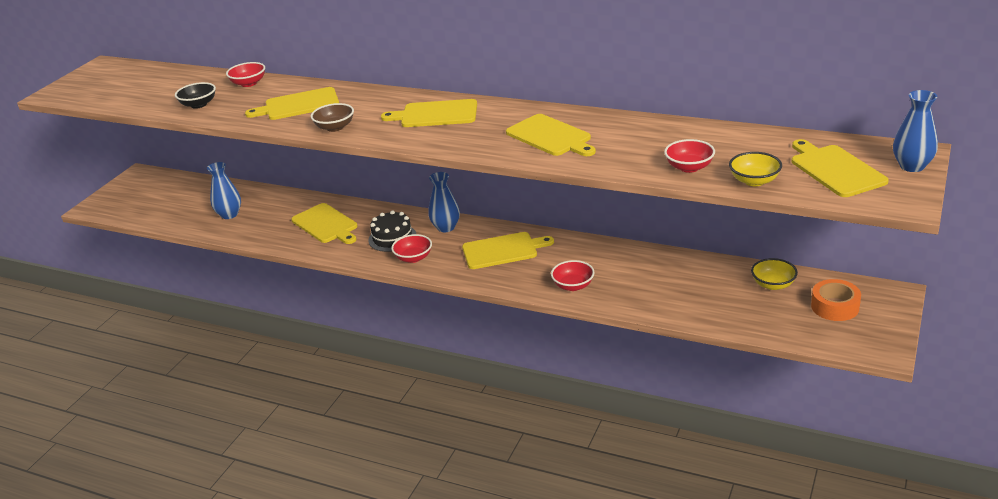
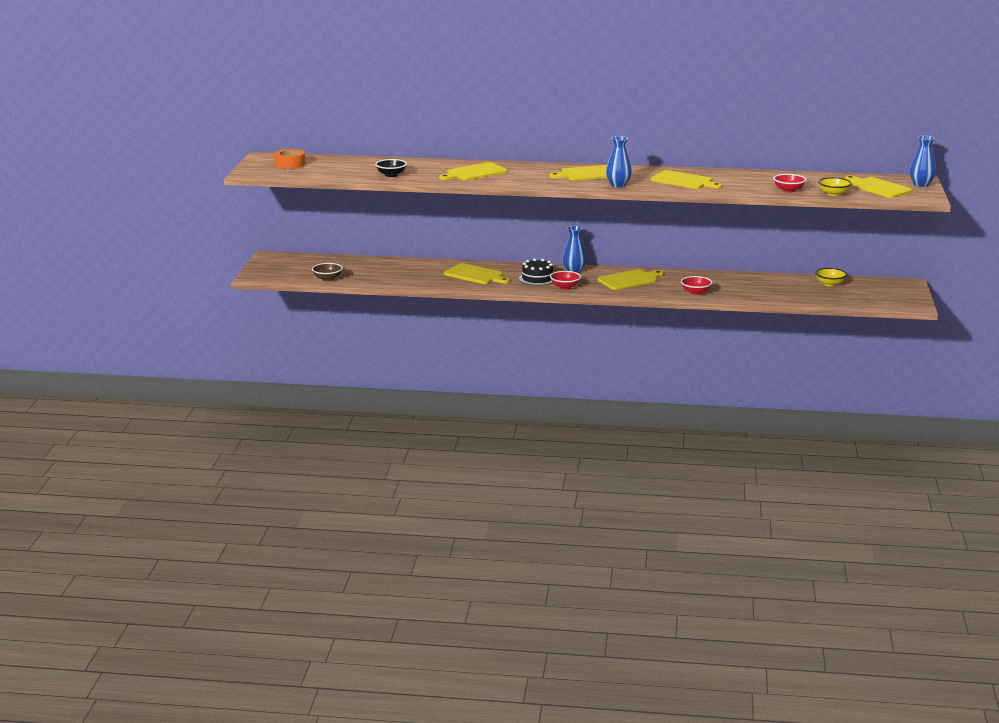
camera: 20 degrees left, 10 degrees down
blue vase [207,162,241,219] -> blue vase moved to [606,136,632,187]
red bowl [226,62,265,87] -> none
brown bowl [311,103,354,132] -> brown bowl moved to [312,263,343,281]
orange tape [811,279,861,321] -> orange tape moved to [274,149,305,169]

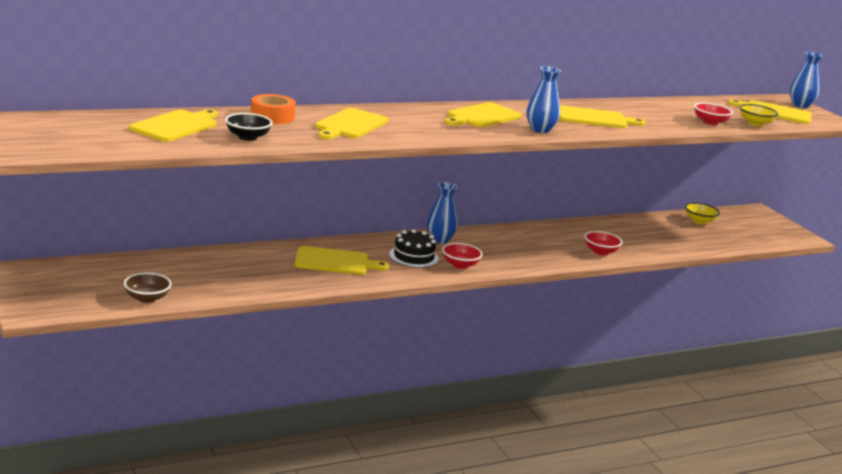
camera: 35 degrees left, 0 degrees up
orange tape [274,149,305,169] -> orange tape moved to [251,94,296,124]
yellow cutting board [597,269,664,290] -> yellow cutting board moved to [129,109,218,142]

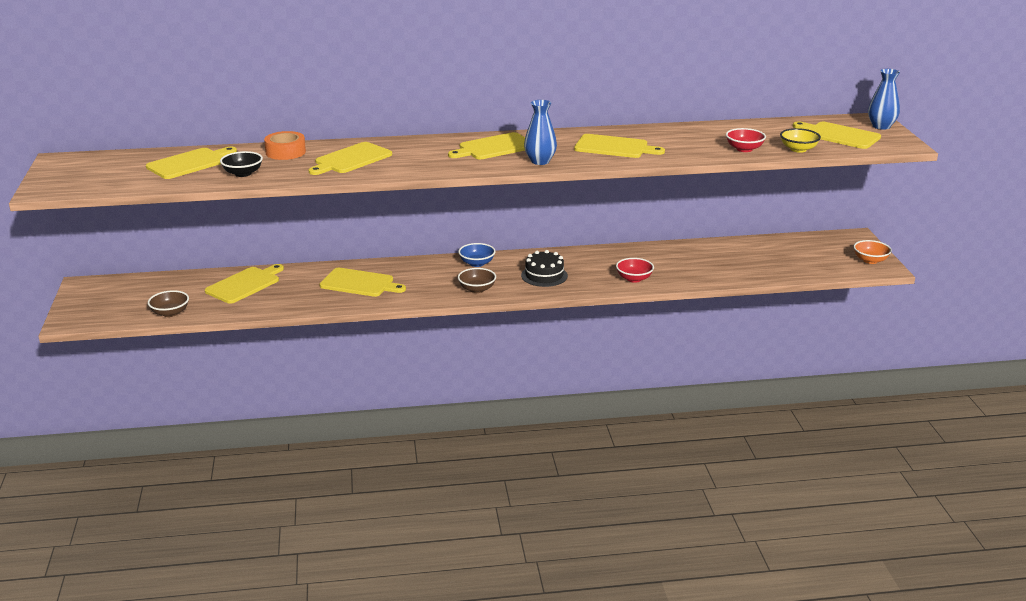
camera: 20 degrees right, 5 degrees up
black cake [389,229,439,268] -> black cake moved to [521,250,568,287]
blue vase [427,182,458,244] -> blue bowl [458,243,495,267]
red bowl [442,243,483,269] -> brown bowl [458,268,496,293]
yellow bowl [685,202,720,224] -> none
none -> yellow cutting board [205,264,284,304]
none -> orange bowl [853,240,892,264]

